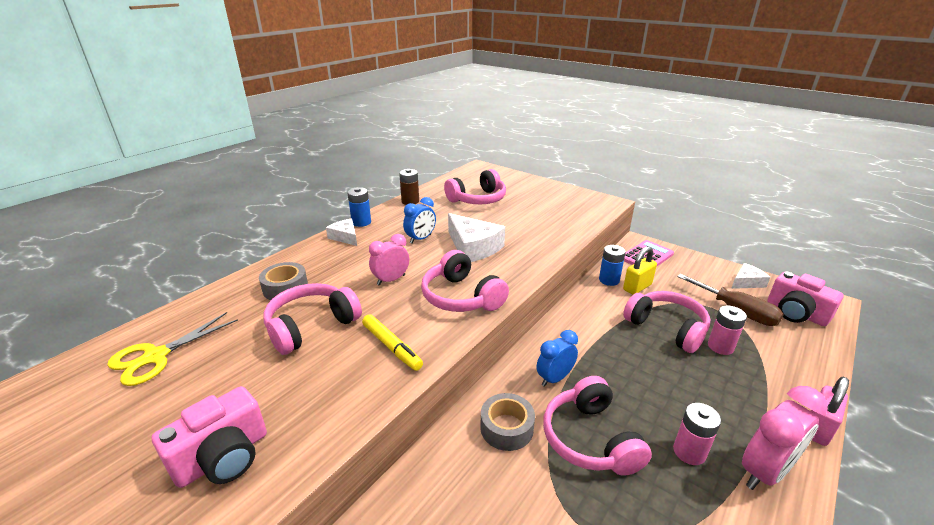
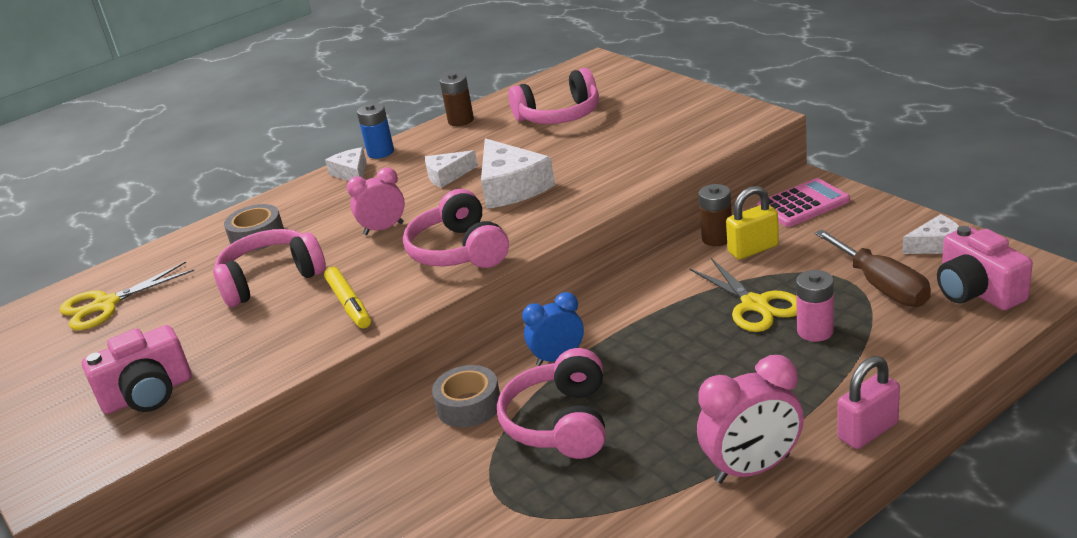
camera: 20 degrees right, 0 degrees up
blue clock [403,197,436,243] -> white cheese [425,150,478,188]
blue battery [599,245,626,286] -> brown battery [698,184,732,246]
pink headphones [623,291,710,353] -> yellow scissors [689,258,797,332]
pink battery [673,403,721,465] -> none

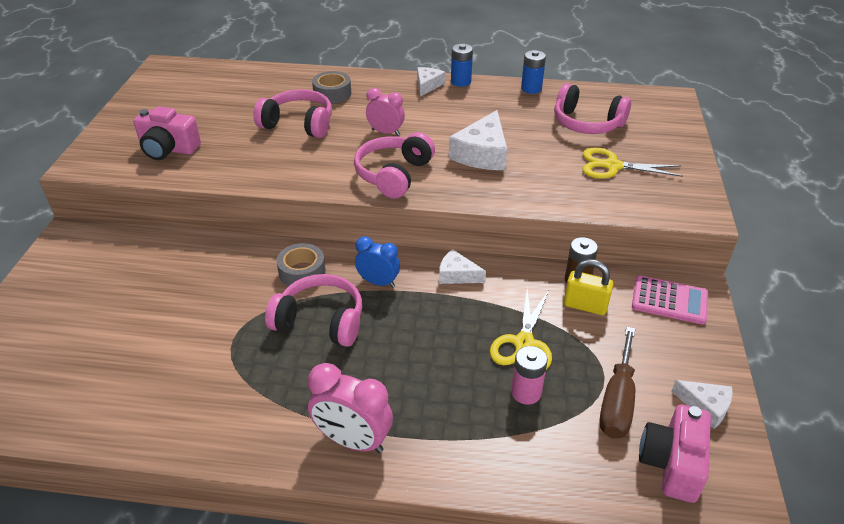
camera: 40 degrees right, 10 degrees up
yellow scissors [59,261,194,330] -> yellow scissors moved to [582,148,683,179]
yellow marker [324,266,371,328] -> none
white cheese [425,150,478,188] -> white cheese moved to [439,249,486,284]
brown battery [440,73,474,126] -> blue battery [521,50,546,94]
pink headphones [497,348,605,459] -> pink headphones turned 60 degrees clockwise [265,274,362,347]
pink padlock [837,356,900,449] -> none

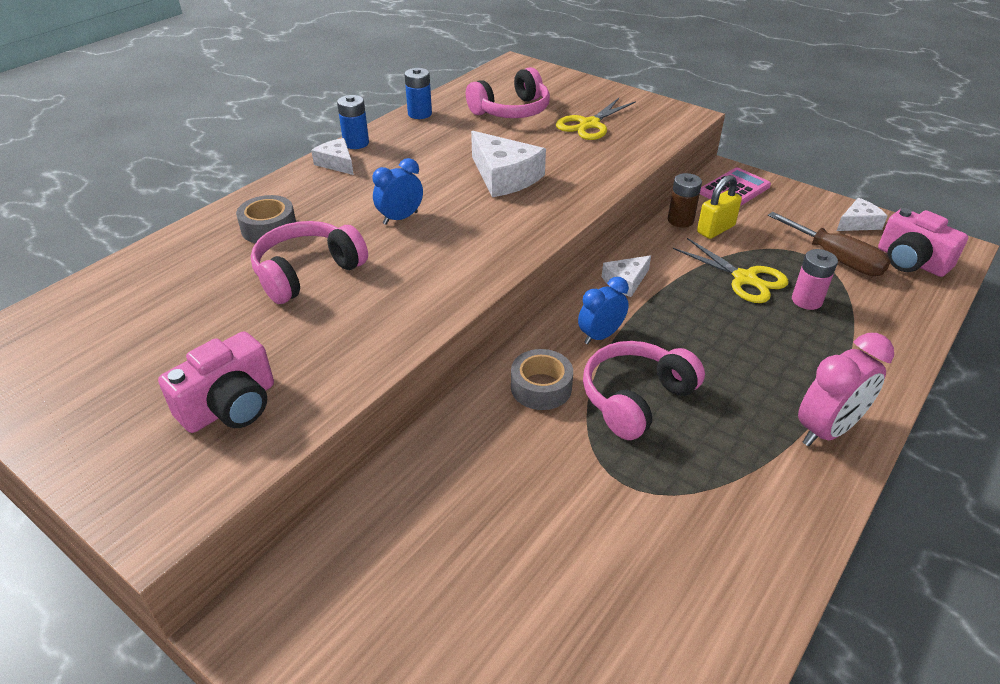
camera: 60 degrees left, 0 degrees up
pink headphones [354,132,435,198] -> none
pink clock [366,88,405,136] -> blue clock [373,158,423,225]

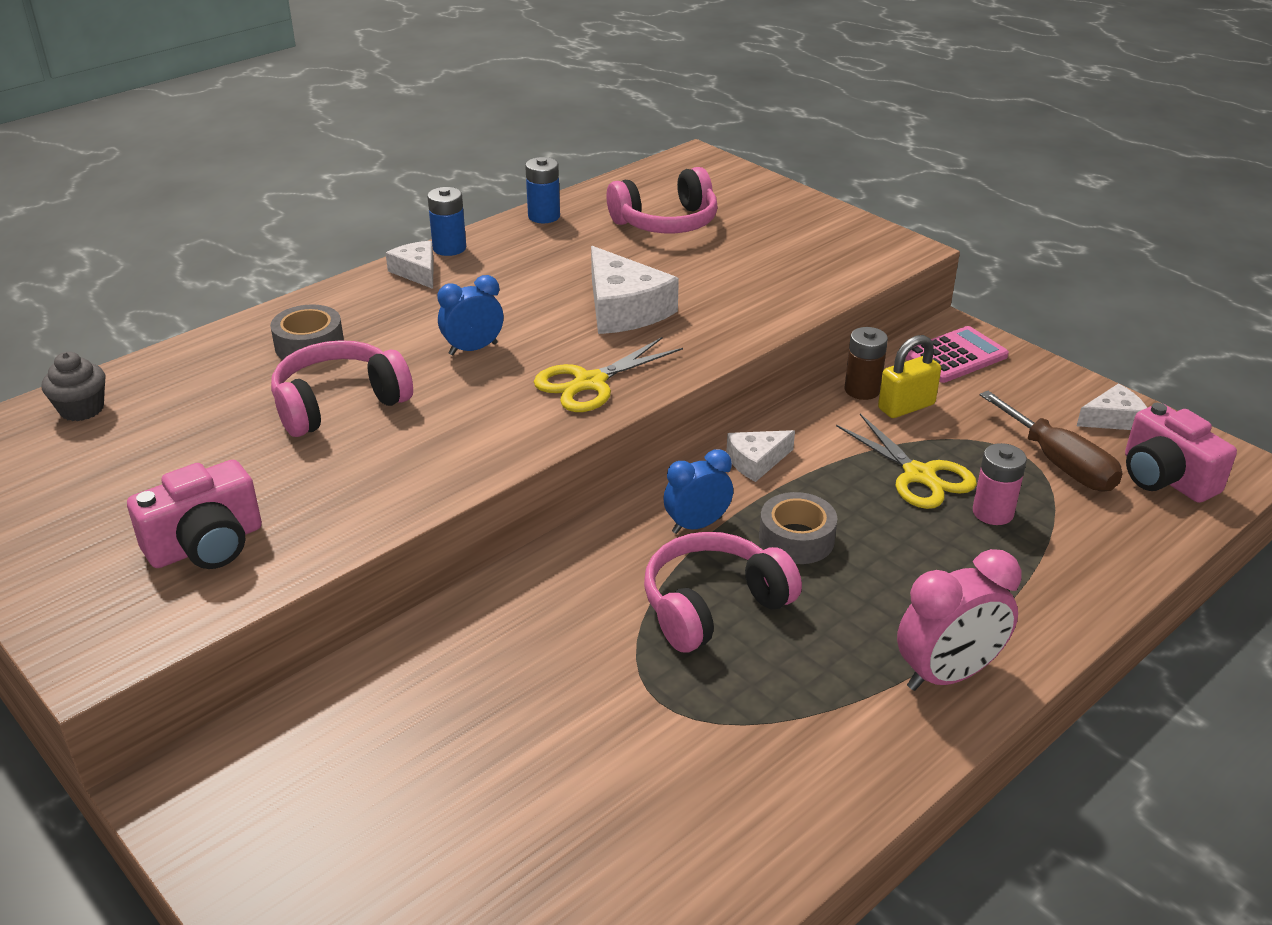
camera: 10 degrees right, 5 degrees down
grey tape [511,349,573,410] -> grey tape moved to [759,492,837,564]
yellow scissors [556,98,636,140] -> yellow scissors moved to [534,337,683,412]
none -> grey cupcake [42,352,105,421]

